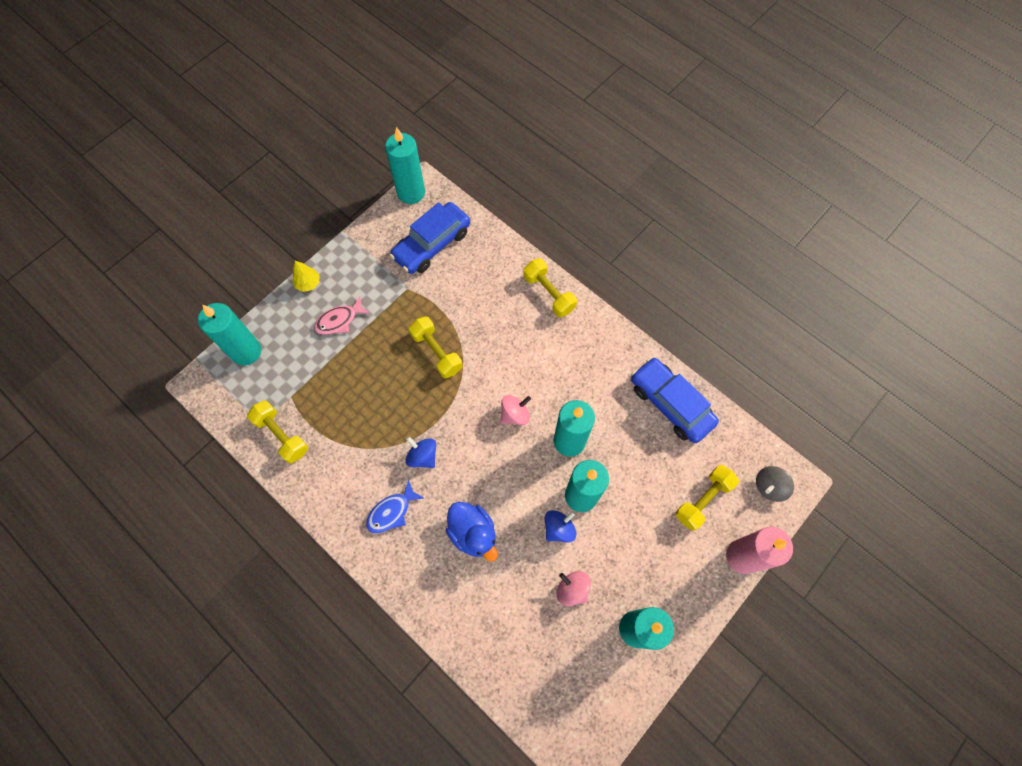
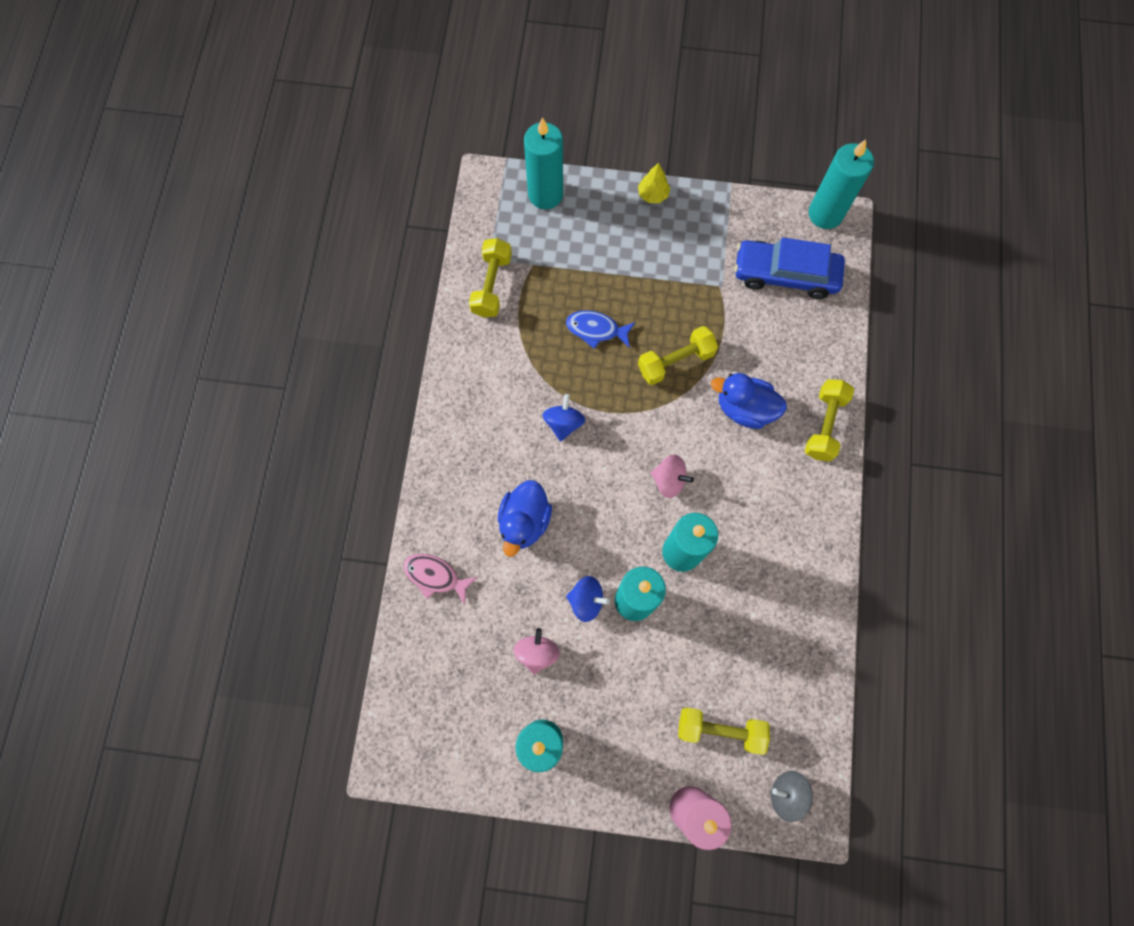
camera: 55 degrees right, 5 degrees up
pink fish [314,296,371,335] -> pink fish moved to [403,554,477,605]
blue fish [366,480,424,534] -> blue fish moved to [566,310,635,349]
yellow dumbbell [409,316,462,379] -> yellow dumbbell turned 45 degrees clockwise [638,326,718,385]
blue car [631,357,719,443] -> none
none -> blue duck [711,373,787,429]

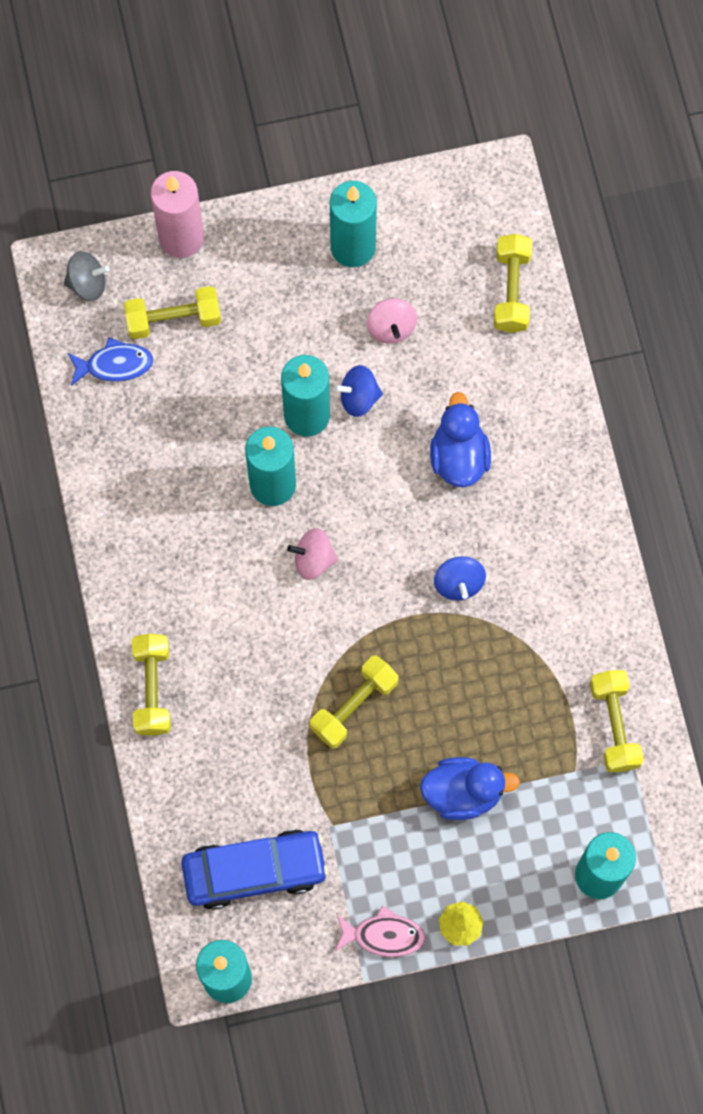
camera: 160 degrees right, 0 degrees up
pink fish [403,554,477,605] -> pink fish moved to [334,905,425,957]
blue fish [566,310,635,349] -> blue fish moved to [68,337,154,386]
blue duck [711,373,787,429] -> blue duck moved to [420,757,520,820]
none -> yellow dumbbell [494,234,532,333]

